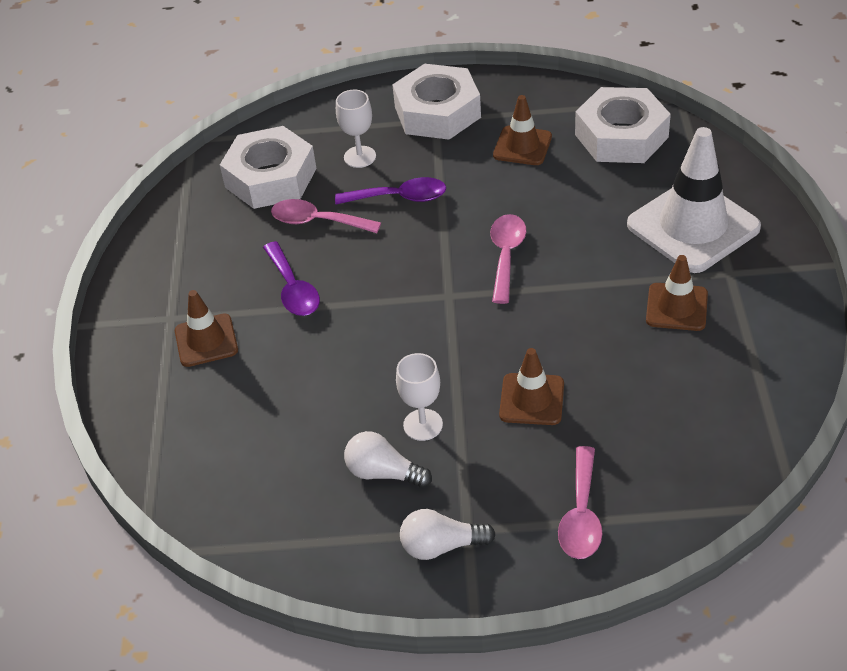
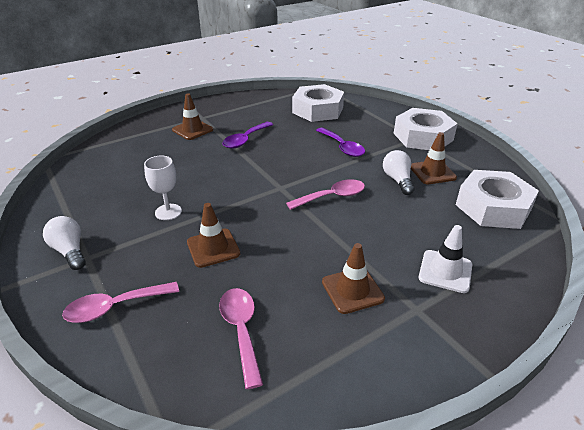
camera: 55 degrees right, 10 degrees down
pink spoon [271,199,381,233] -> pink spoon moved to [219,288,263,389]
white goblet [336,90,376,168] -> none
white light bulb [344,431,432,488] -> white light bulb moved to [383,150,414,195]
white traffic cone [627,127,761,273] -> white traffic cone [419,225,472,293], size x0.55

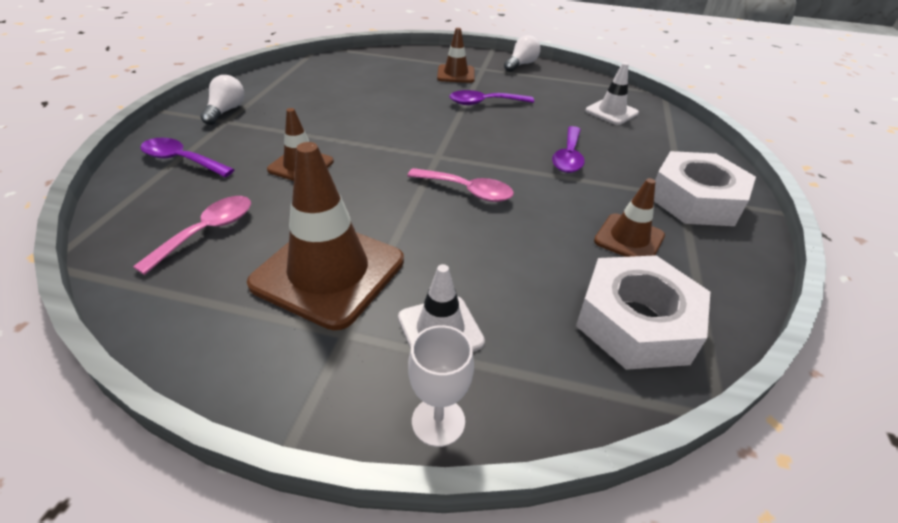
camera: 45 degrees right, 5 degrees up
pink spoon [62,282,179,323] -> purple spoon [140,138,235,177]
white goblet [144,156,182,220] -> white goblet moved to [408,325,474,447]
white nut [292,84,344,122] -> white traffic cone [586,62,639,125]
brown traffic cone [322,243,385,314] -> brown traffic cone [247,142,404,330], size x1.83
white light bulb [383,150,414,195] -> white light bulb moved to [504,35,541,72]

